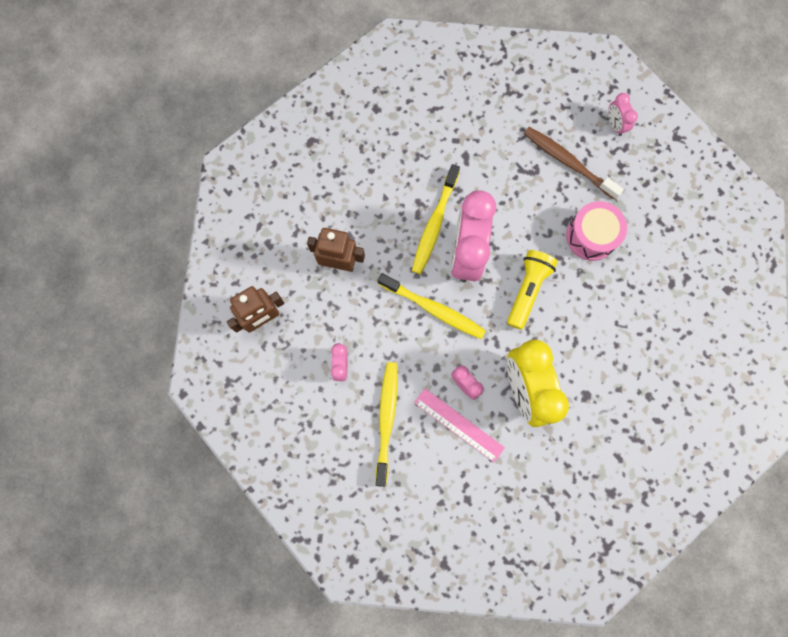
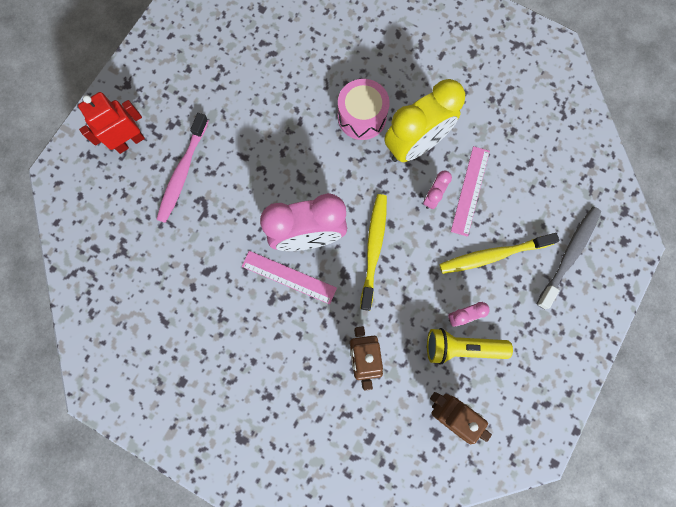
camera: 110 degrees left, 0 degrees up
yellow toothbrush [412,164,460,274] -> pink ruler [242,251,337,304]
yellow flashlight [507,250,558,330] -> yellow flashlight moved to [427,328,513,365]
brown toothbrush [524,127,624,200] -> pink toothbrush [156,113,209,223]
pink drum [566,201,627,261] -> pink drum moved to [338,79,390,140]
pink clock [608,93,638,136] -> red robot [78,92,145,154]
none -> grey toothbrush [537,207,601,309]

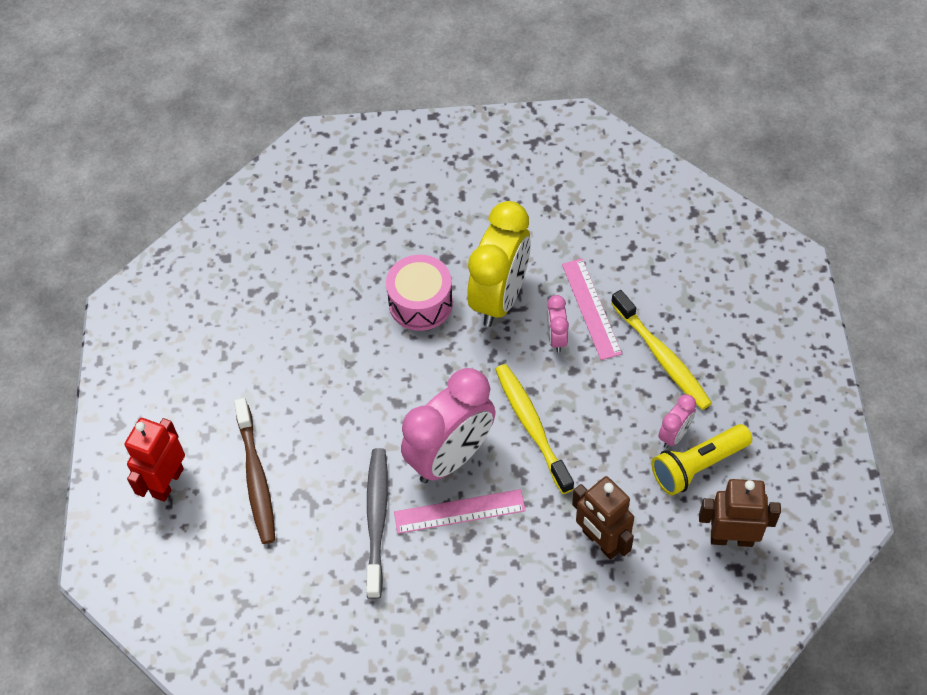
camera: 30 degrees left, 20 degrees down
pink toothbrush [156,113,209,223] -> brown toothbrush [234,398,275,544]
yellow toothbrush [439,233,559,274] -> yellow toothbrush turned 75 degrees counterclockwise [611,290,712,410]
grey toothbrush [537,207,601,309] -> grey toothbrush moved to [366,448,388,599]

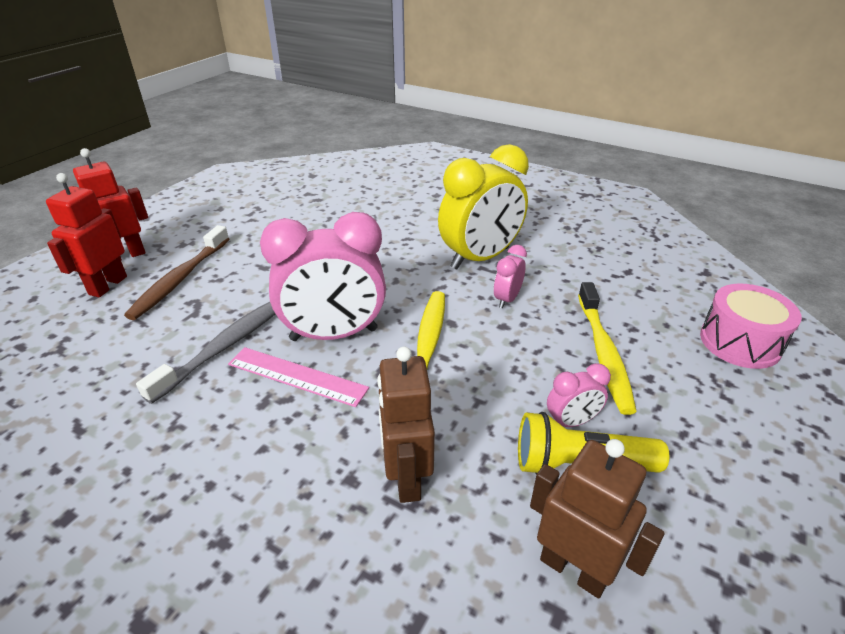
camera: 30 degrees right, 20 degrees down
pink drum [386,255,453,331] -> pink drum moved to [700,283,802,369]
pink ruler [562,259,622,360] -> none
none -> red robot [46,173,127,297]

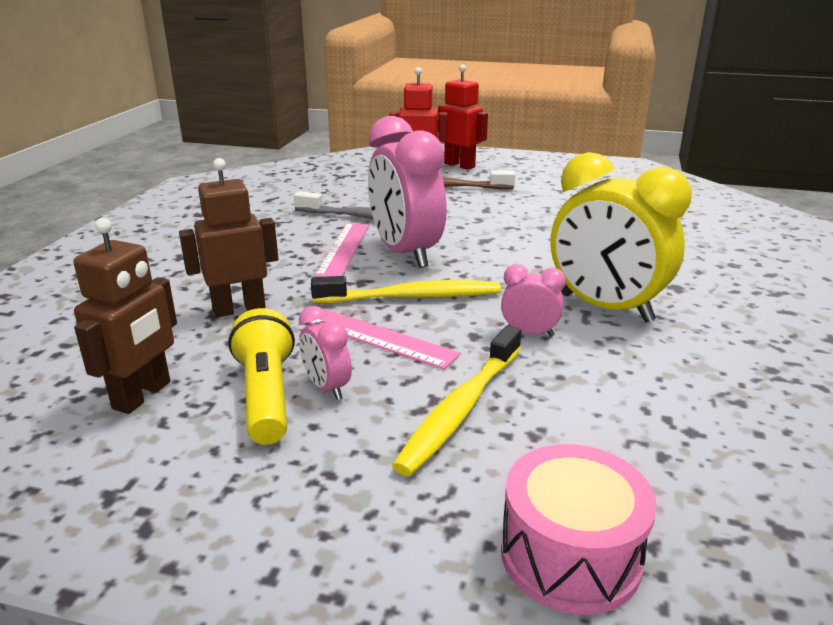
camera: 75 degrees right, 10 degrees down
yellow toothbrush [578,282,637,415] -> yellow toothbrush turned 45 degrees counterclockwise [392,325,521,476]
none -> pink ruler [308,309,461,370]

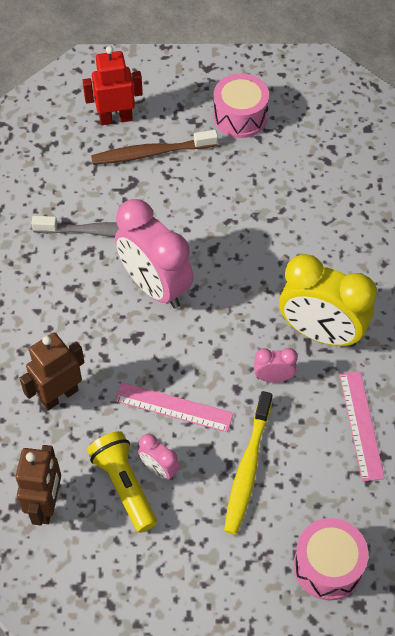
camera: 15 degrees left, 30 degrees up
yellow toothbrush [311,276,501,303] -> none
pink ruler [315,223,369,277] -> pink ruler moved to [339,371,385,482]
red robot [438,64,488,170] -> none
none -> pink drum [213,73,269,138]

